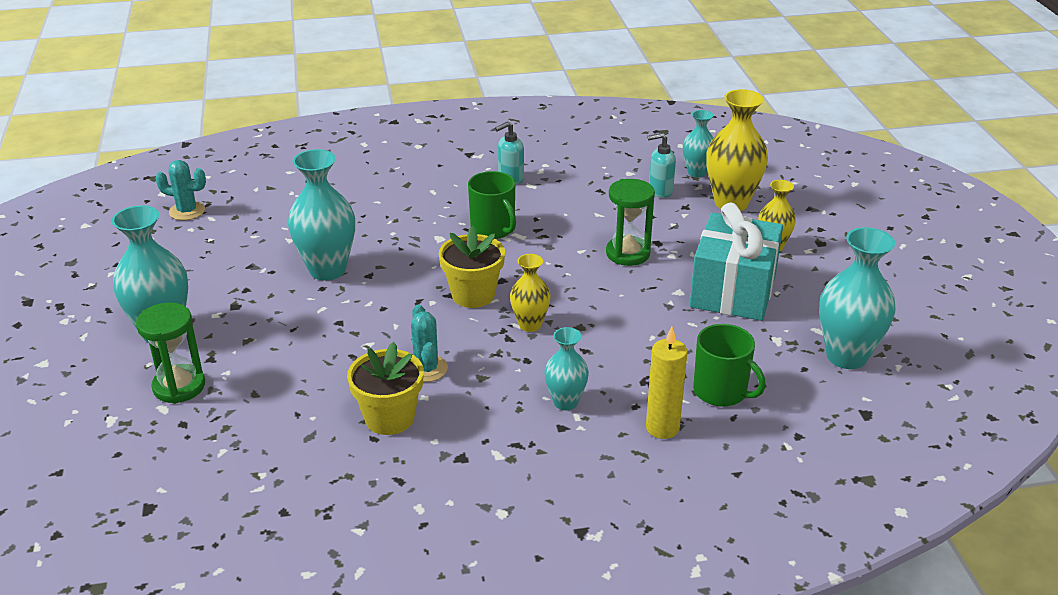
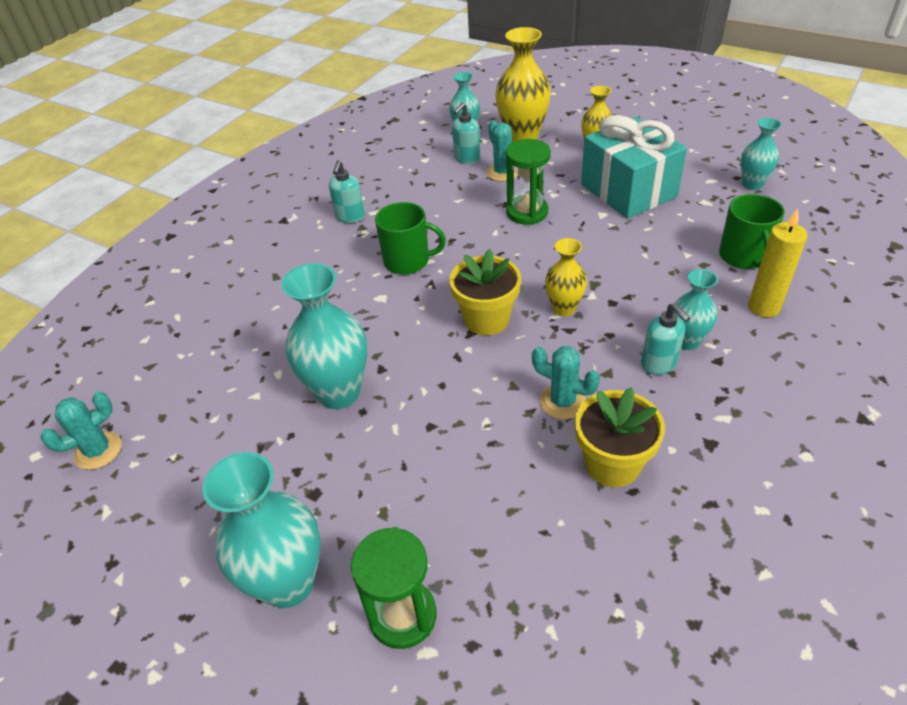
camera: 45 degrees left, 10 degrees up
green mug [693,324,766,407] -> green mug turned 90 degrees clockwise [719,194,785,269]
turquoise vase [819,227,896,369] -> turquoise vase [741,118,782,190], size x0.58
none -> turquoise cactus [486,120,518,181]
none -> turquoise soap dispenser [641,303,690,375]

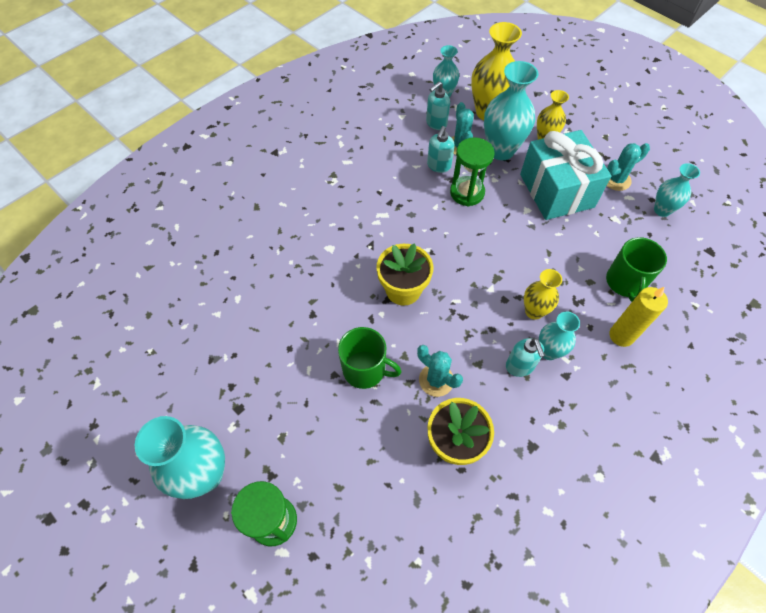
camera: 10 degrees right, 15 degrees up
turquoise cactus [40,392,122,470] -> turquoise cactus moved to [607,143,650,191]
turquoise vase [281,263,367,409] -> turquoise vase moved to [484,61,538,160]
turquoise soap dispenser [329,160,365,223] -> turquoise soap dispenser moved to [427,126,455,173]
green mug [375,202,446,274] -> green mug moved to [338,327,402,389]
yellow vase [545,238,587,316] -> yellow vase moved to [524,269,562,320]

